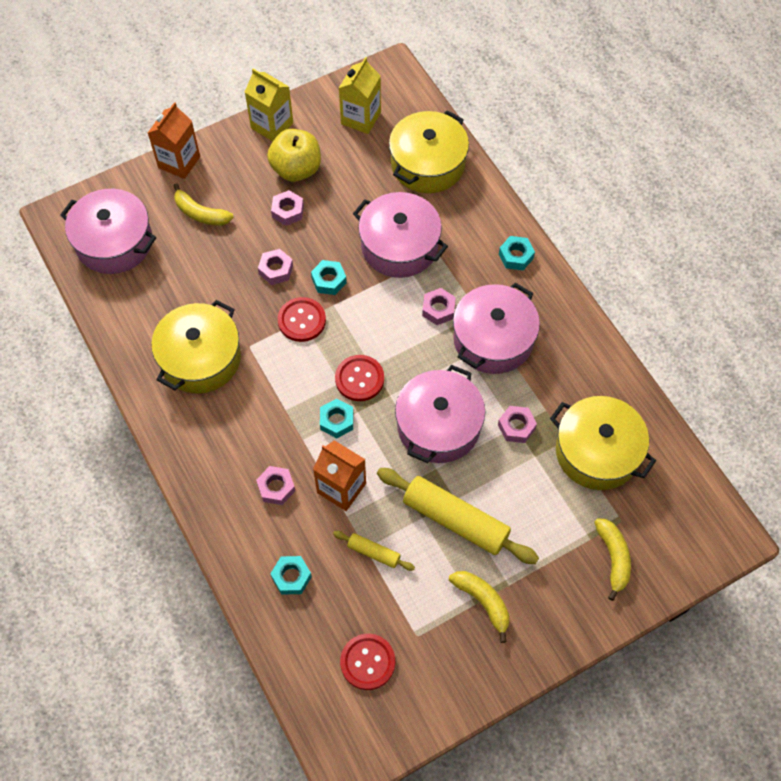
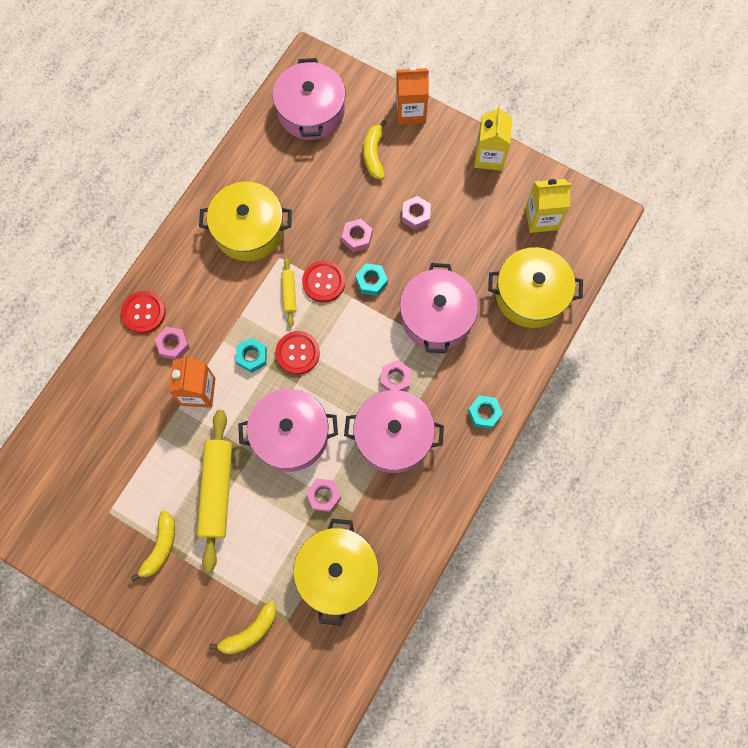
camera: 60 degrees right, 10 degrees up
yellow apple [267,129,321,182] -> none
turquoise nut [270,556,312,595] -> none
yellow rolling pin [333,531,415,571] -> yellow rolling pin moved to [281,258,296,327]
red button [340,634,395,690] -> red button moved to [121,291,166,334]

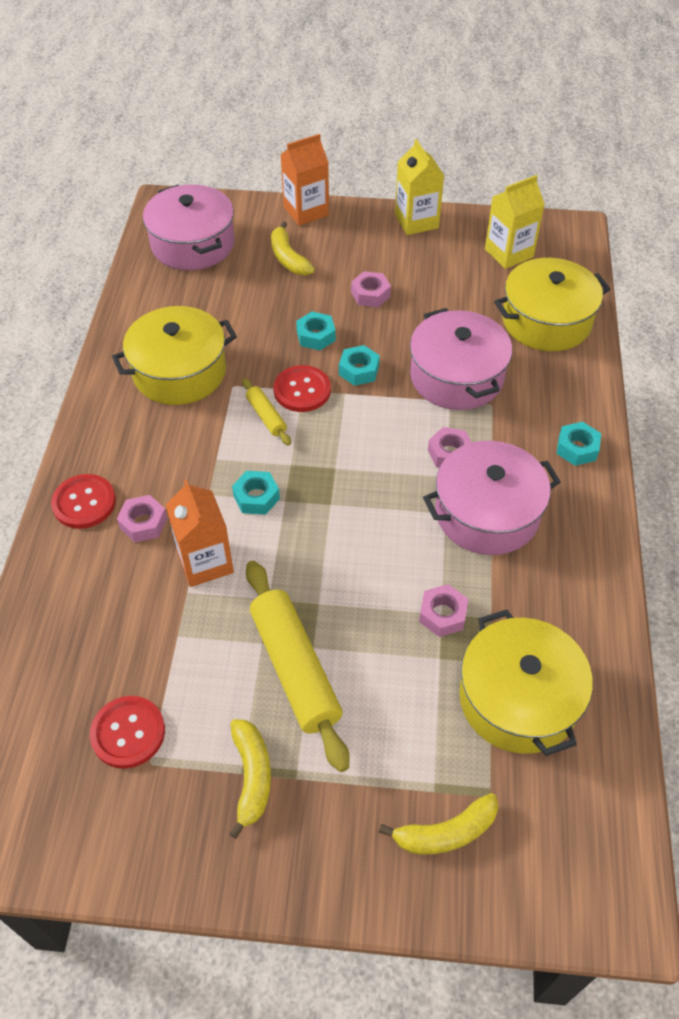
camera: 25 degrees left, 20 degrees down
yellow banana [209,601,276,654] -> yellow banana turned 45 degrees clockwise [379,793,499,855]
pink pot [238,389,338,472] -> none
red button [275,331,320,375] -> red button moved to [90,696,165,769]
pink nut [342,219,373,252] -> turquoise nut [296,311,336,350]

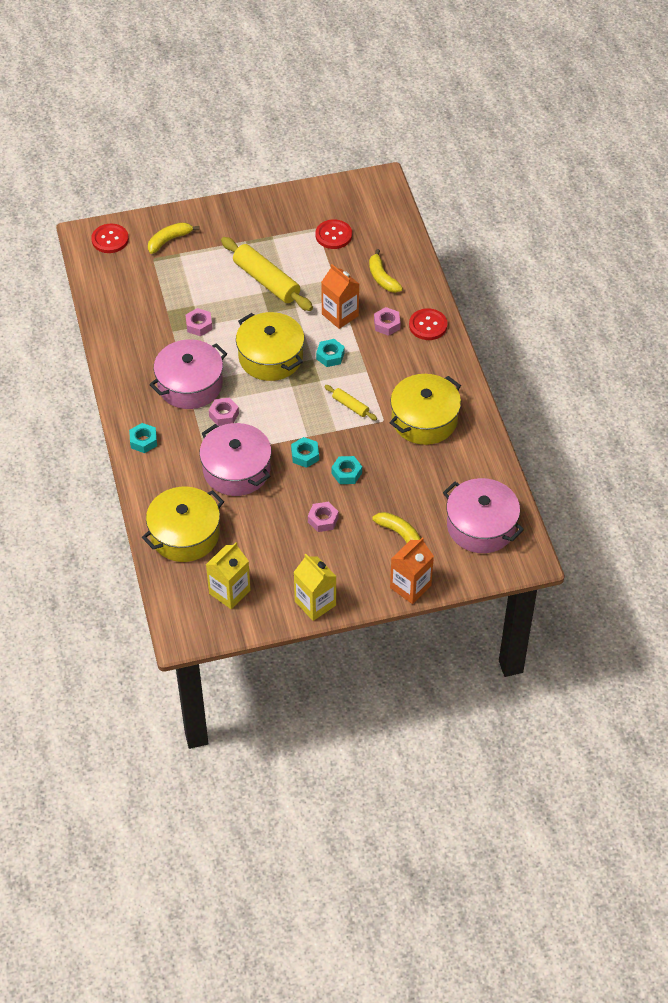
camera: 160 degrees right, 0 degrees up
yellow banana [229,719,271,839] -> yellow banana moved to [369,249,403,293]
red button [273,365,331,412] -> red button moved to [91,224,129,253]
yellow pot [459,610,593,756] -> yellow pot moved to [236,312,304,381]

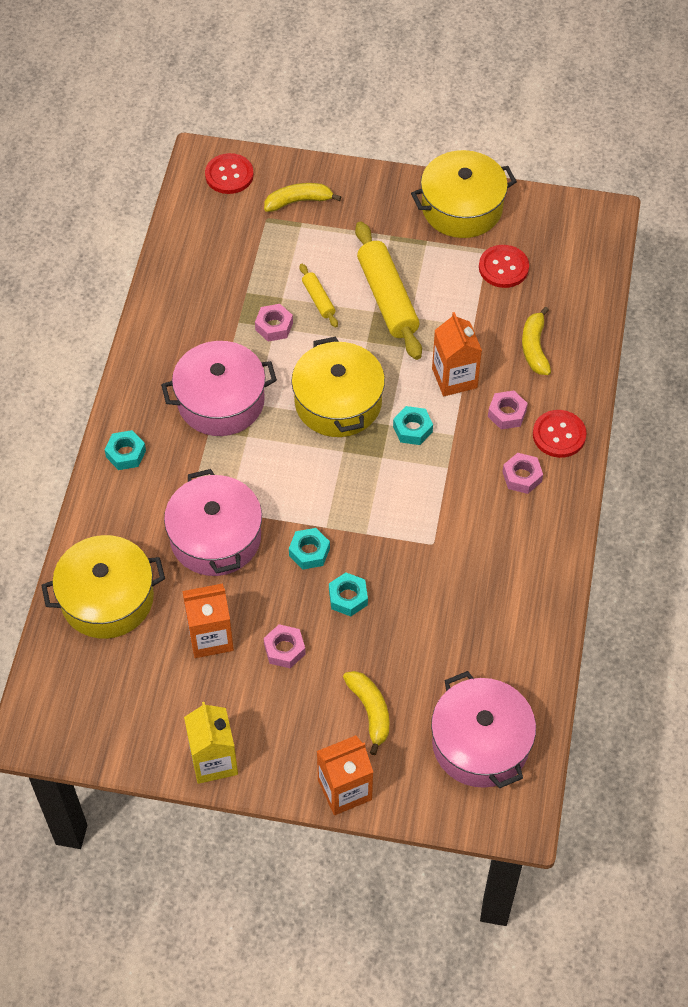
camera: 25 degrees right, 5 degrees up
yellow carton [206,542,251,609] -> none
pink nut [209,398,239,426] -> pink nut moved to [503,453,543,494]
yellow rolling pin [324,385,377,420] -> yellow rolling pin moved to [300,264,338,328]
yellow pot [390,374,461,445] -> yellow pot moved to [411,150,517,238]
none -> orange carton [182,583,234,658]

